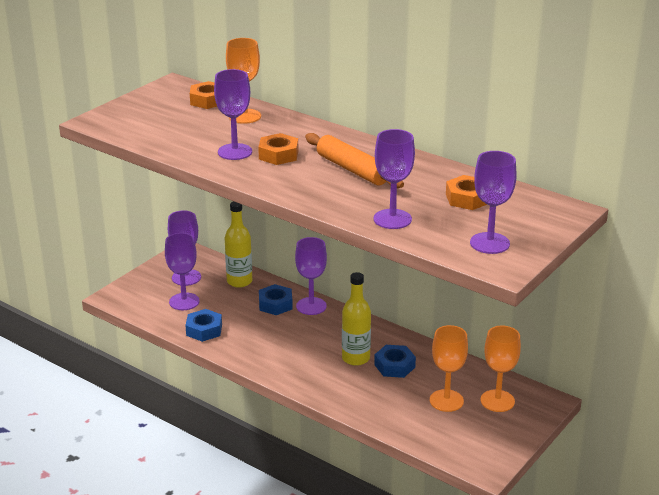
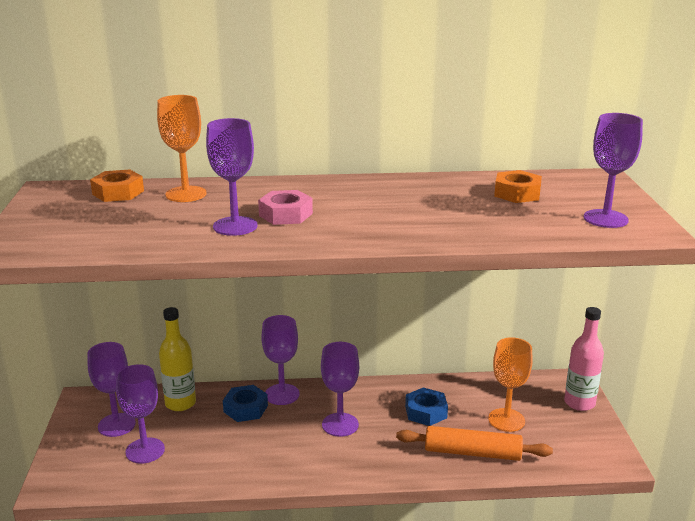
camera: 40 degrees left, 5 degrees down
blue nut [185,309,222,342] -> none
orange nut [258,133,298,165] -> pink nut [258,190,313,225]
orange rolling pin [305,133,404,188] -> orange rolling pin moved to [396,426,553,461]
yellow bottle [342,272,371,366] -> none
purple goblet [374,129,415,229] -> purple goblet moved to [321,342,359,437]
orange goblet [481,326,521,412] -> none
none -> pink bottle [564,307,604,411]

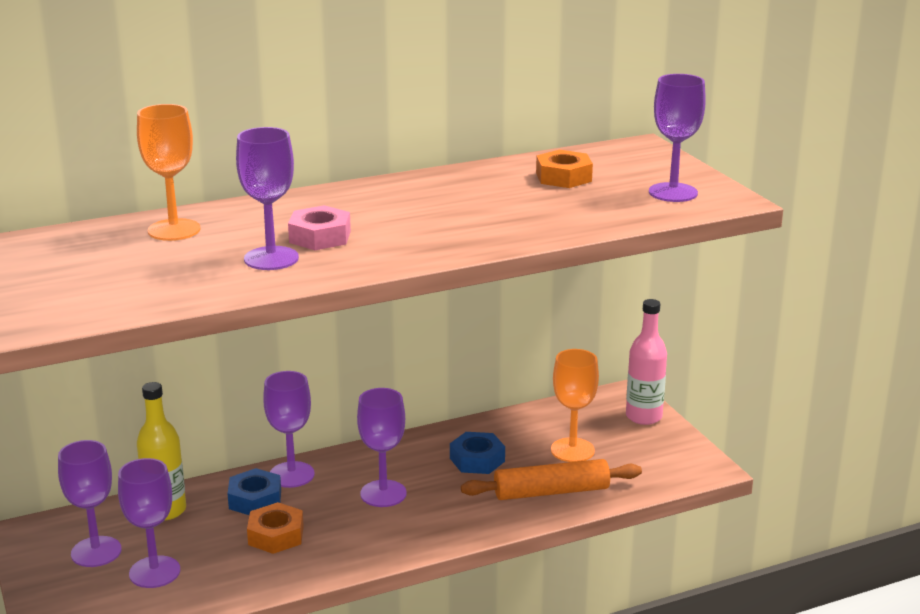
camera: 20 degrees left, 0 degrees up
orange nut [90,169,144,202] -> orange nut moved to [247,502,304,554]

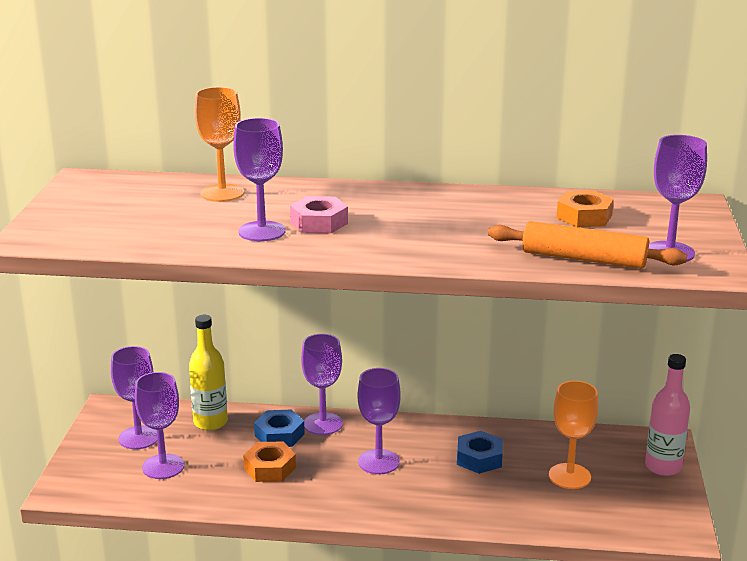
camera: 30 degrees right, 0 degrees up
orange rolling pin [461,459,642,500] -> orange rolling pin moved to [488,221,687,269]

